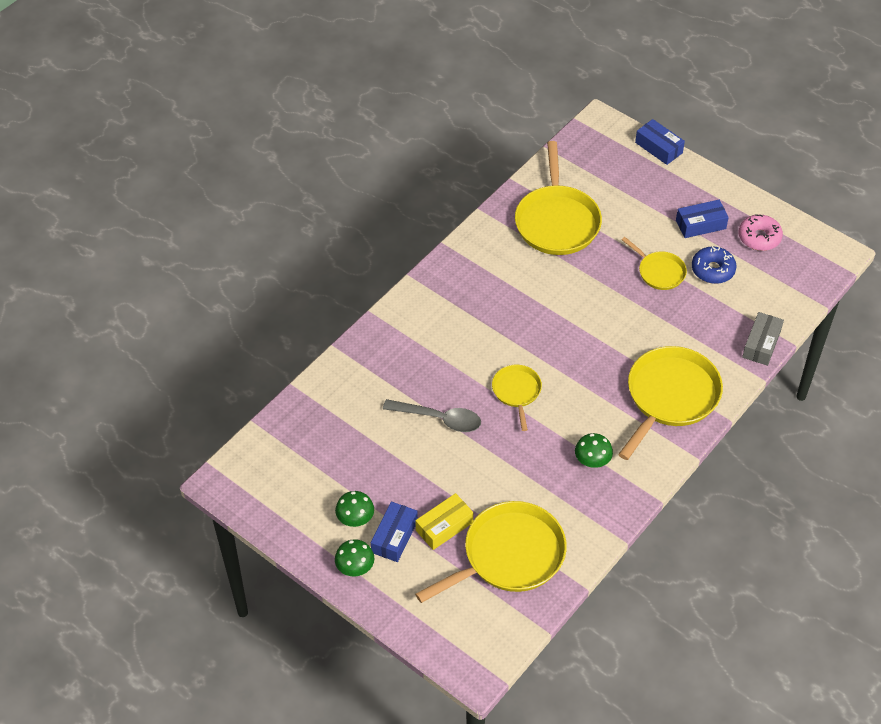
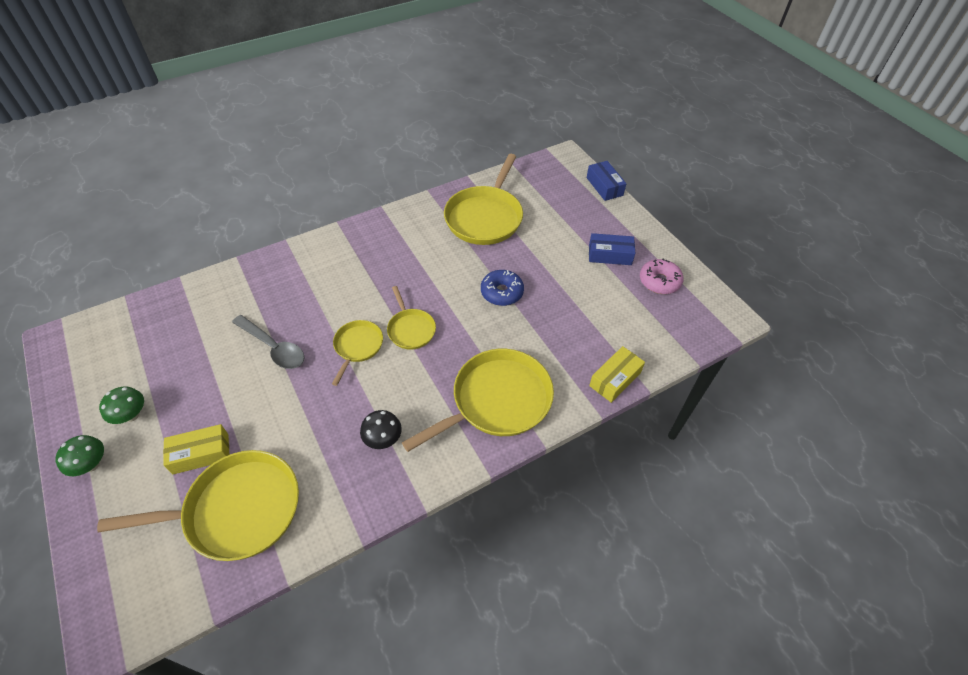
camera: 20 degrees right, 0 degrees up
blue box [371,502,418,562] -> none
green mushroom [575,433,613,468] -> black mushroom [360,410,402,449]
yellow pan [622,237,687,290] -> yellow pan moved to [387,286,436,350]
blue donut [692,246,736,284] -> blue donut moved to [481,270,524,306]
grey box [742,312,784,366] -> yellow box [589,346,645,403]

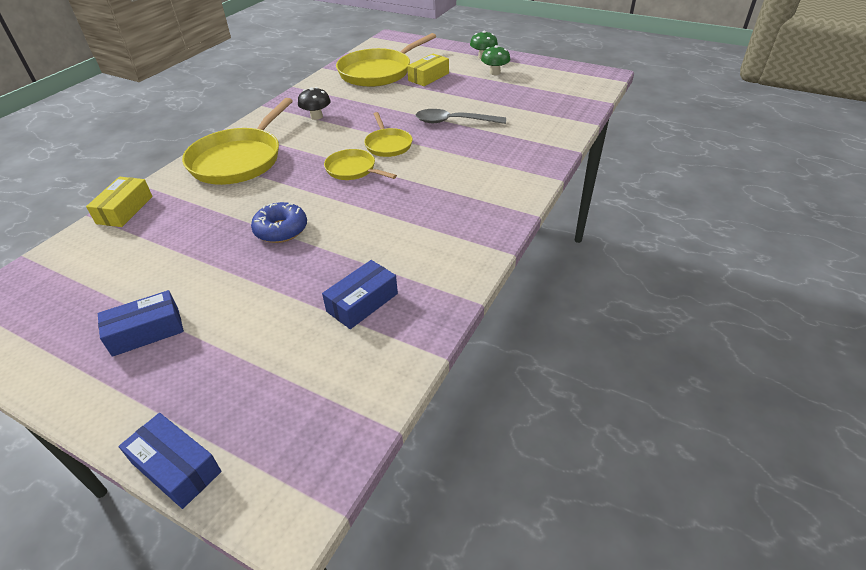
camera: 150 degrees right, 10 degrees down
yellow pan [444,154,523,245] -> blue box [322,260,398,329]
pink donut [640,259,684,294] -> none

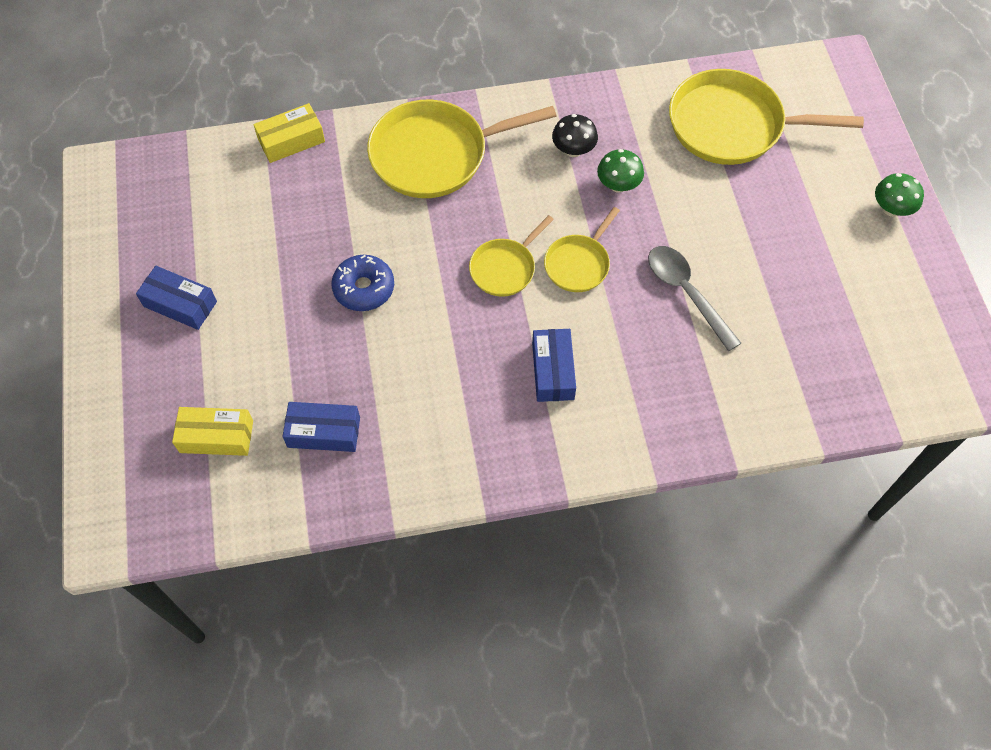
camera: 50 degrees right, 20 degrees up
blue box [118,413,222,509] -> blue box moved to [532,329,576,402]
yellow pan [324,149,397,180] -> yellow pan turned 135 degrees counterclockwise [469,215,554,297]
yellow box [407,54,449,86] -> yellow box moved to [172,407,253,456]
green mushroom [481,45,510,75] -> green mushroom moved to [597,149,644,193]

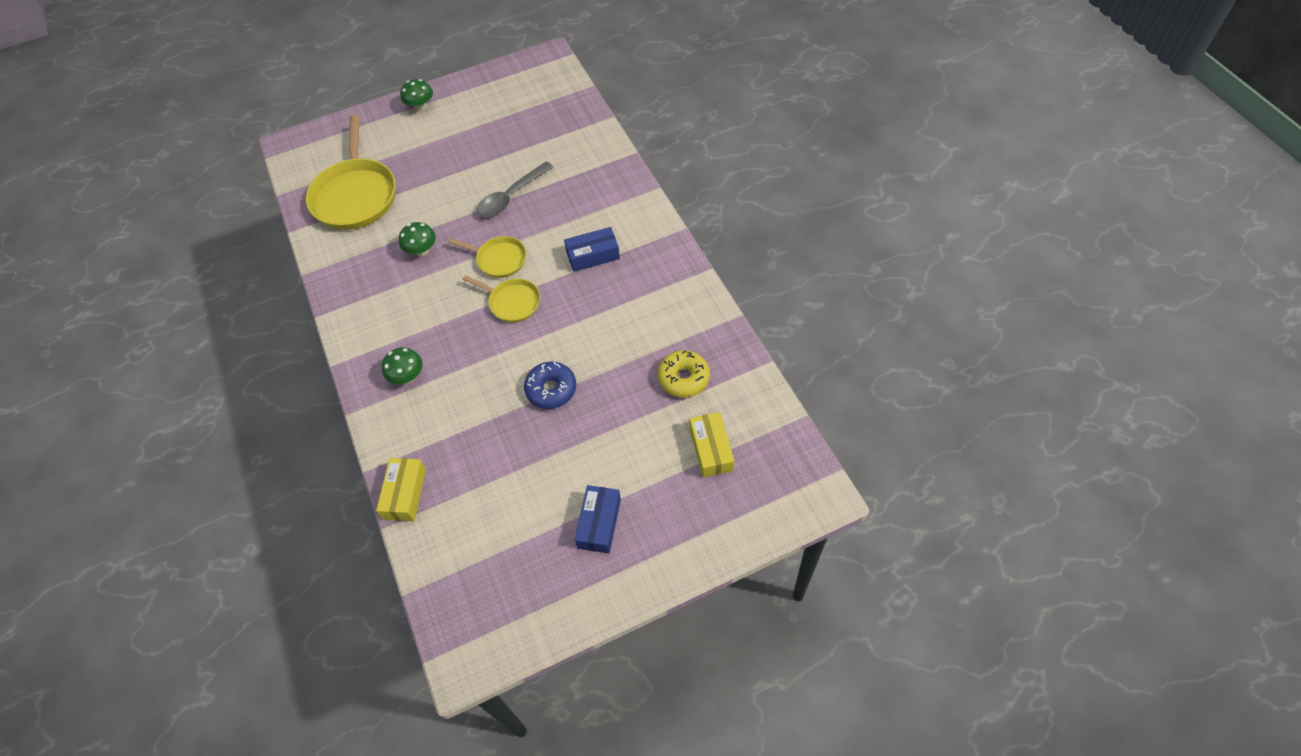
camera: 100 degrees left, 5 degrees down
yellow box [253,103,325,163] -> yellow box turned 45 degrees clockwise [376,458,426,521]
blue box [282,402,360,452] -> yellow donut [658,350,710,398]
yellow pan [367,100,556,198] -> green mushroom [382,347,422,384]
black mushroom [552,114,598,157] -> none

